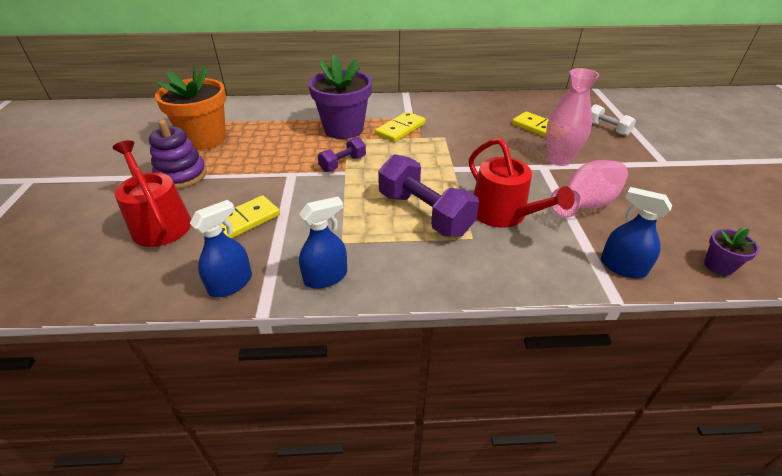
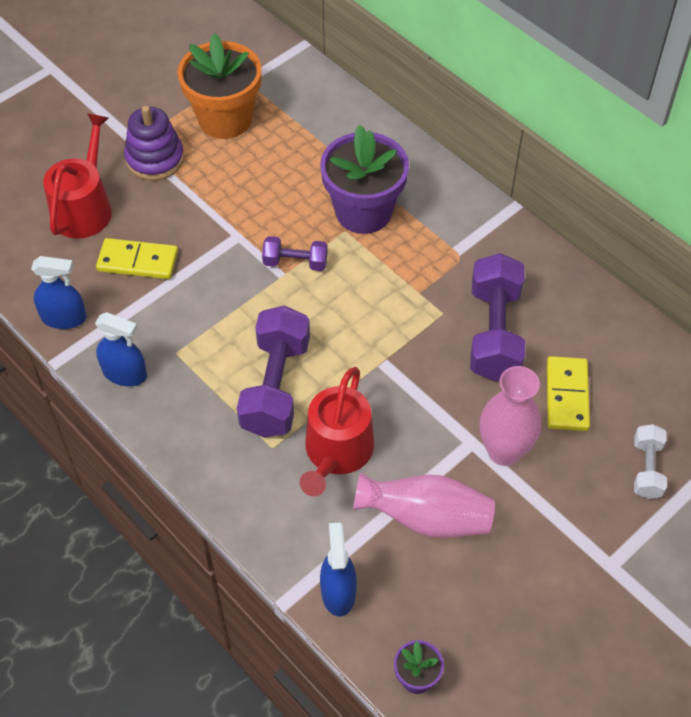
camera: 50 degrees right, 15 degrees up
yellow domino [375,112,426,142] -> none
none -> purple dumbbell [470,253,525,381]

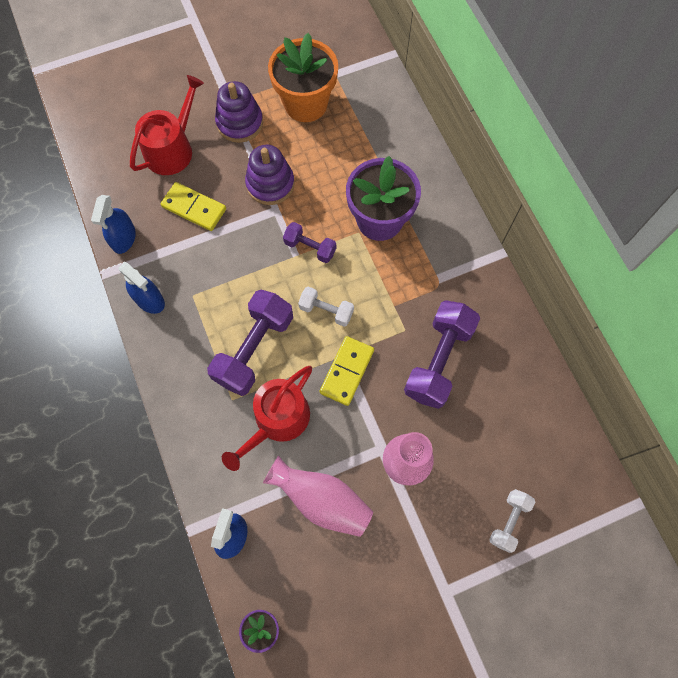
camera: 20 degrees right, 15 degrees up
blue spray bottle [31,256,87,329] -> blue spray bottle turned 75 degrees clockwise [91,195,136,254]
yellow domino [547,356,590,431] -> yellow domino moved to [319,336,374,406]
none -> purple stacking toy [245,145,295,205]
none -> white dumbbell [298,287,354,327]

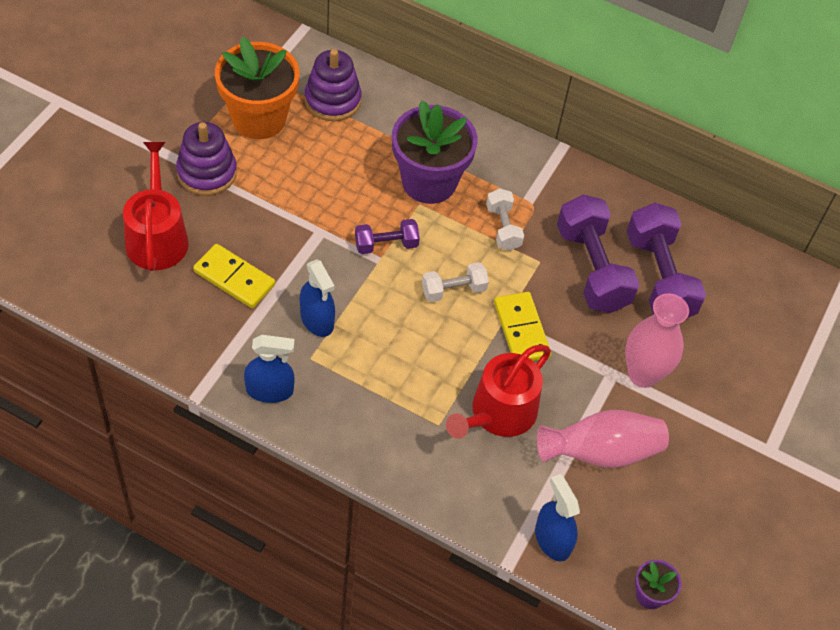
camera: 45 degrees left, 15 degrees down
blue spray bottle [91,195,136,254] -> blue spray bottle moved to [300,259,335,337]
yellow domino [161,182,226,231] -> yellow domino turned 45 degrees clockwise [193,244,275,308]
purple dumbbell [207,290,293,396] -> purple dumbbell moved to [627,203,706,318]
red watering can [222,366,312,471] -> red watering can turned 45 degrees clockwise [446,345,551,439]
purple stacking toy [245,145,295,205] -> purple stacking toy moved to [305,49,362,121]
white dumbbell [489,489,535,553] -> white dumbbell moved to [486,188,524,251]

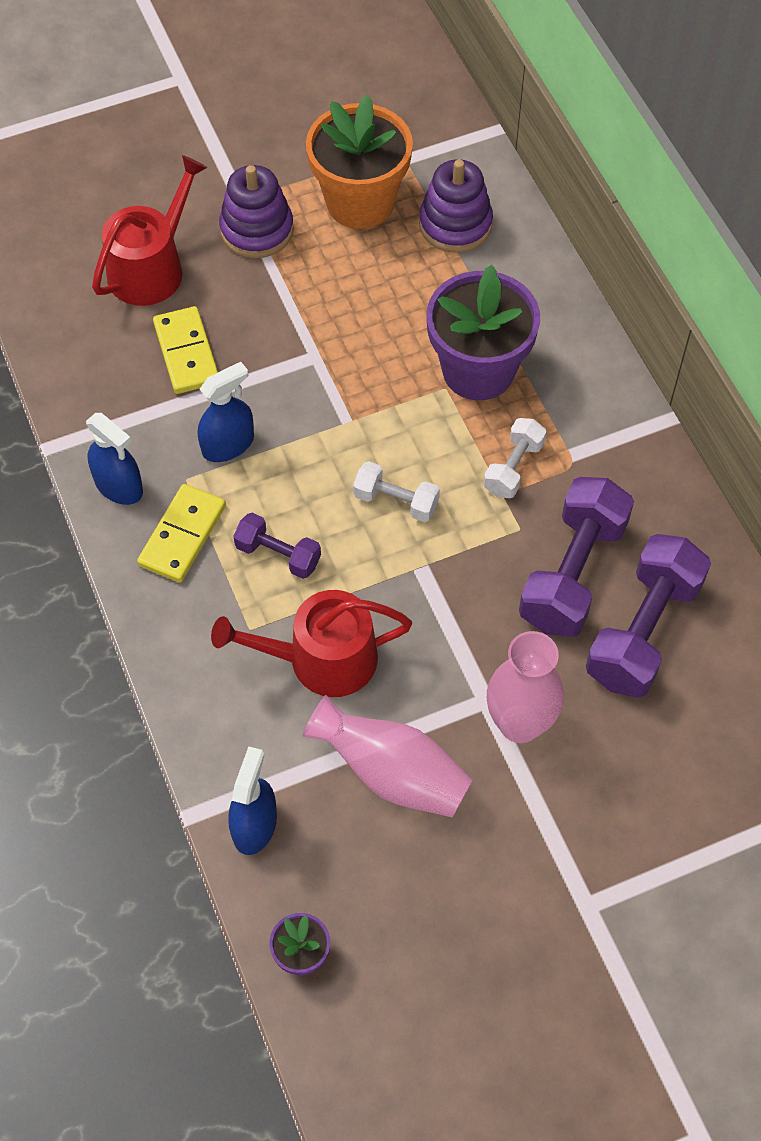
camera: 45 degrees right, 5 degrees up
blue spray bottle [300,259,335,337] -> blue spray bottle turned 135 degrees counterclockwise [198,362,254,462]
purple dumbbell [355,219,420,254] -> purple dumbbell moved to [233,513,321,579]
yellow domino [494,292,551,361] -> yellow domino moved to [137,484,226,583]

